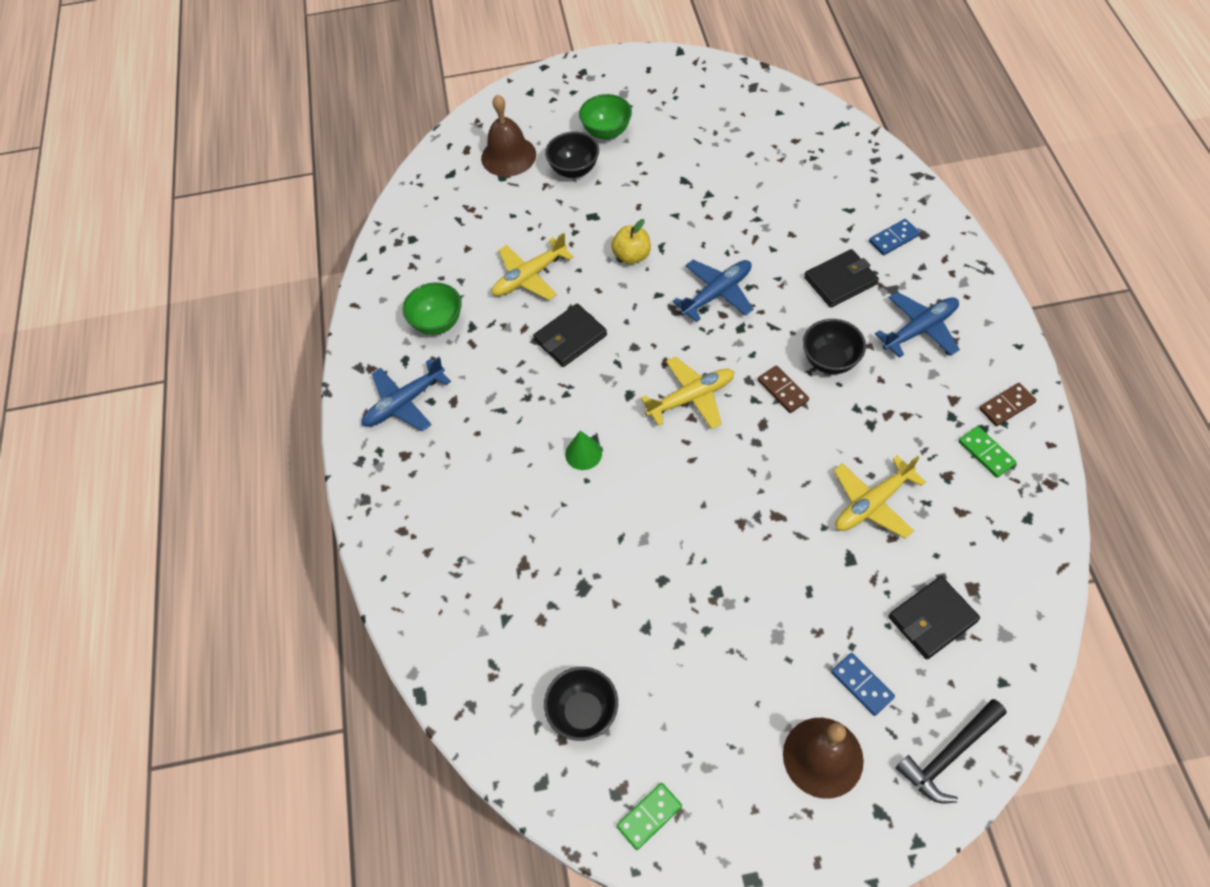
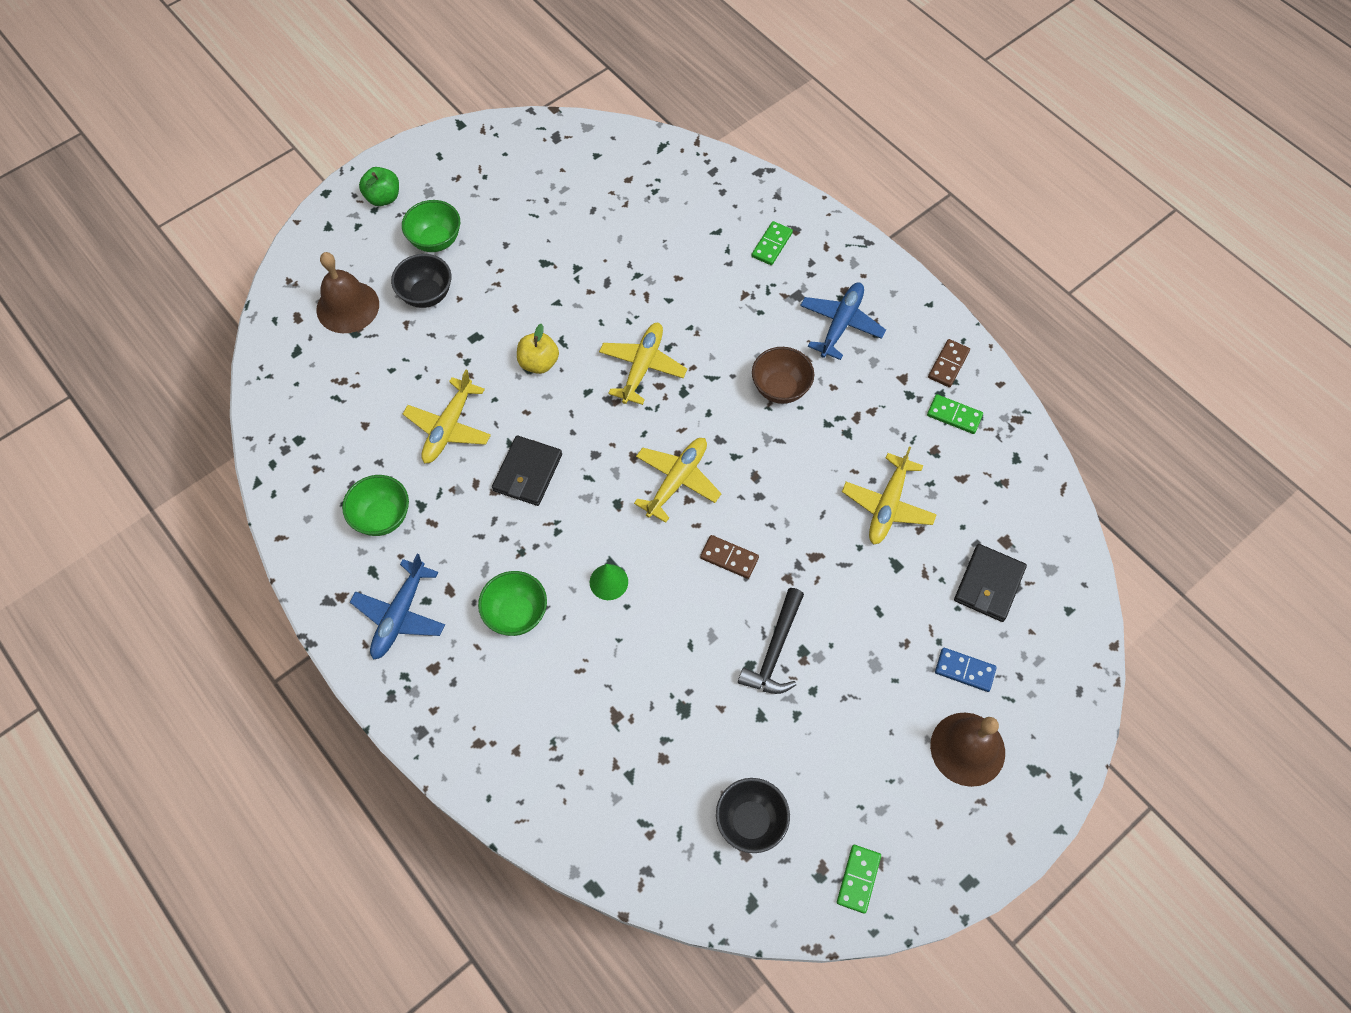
camera: 35 degrees left, 5 degrees up
blue plane [673,260,753,322] -> yellow plane [599,323,687,405]
brown domino [758,365,809,413] -> brown domino moved to [700,535,759,579]
black bowl [803,319,866,374] -> brown bowl [752,347,814,404]
black wallet [804,249,879,308] -> none
blue domino [869,219,920,255] -> green domino [752,221,793,265]
black hammer [896,699,1006,803] -> black hammer moved to [738,588,804,694]
none -> green apple [359,167,399,206]
none -> green bowl [478,571,547,636]

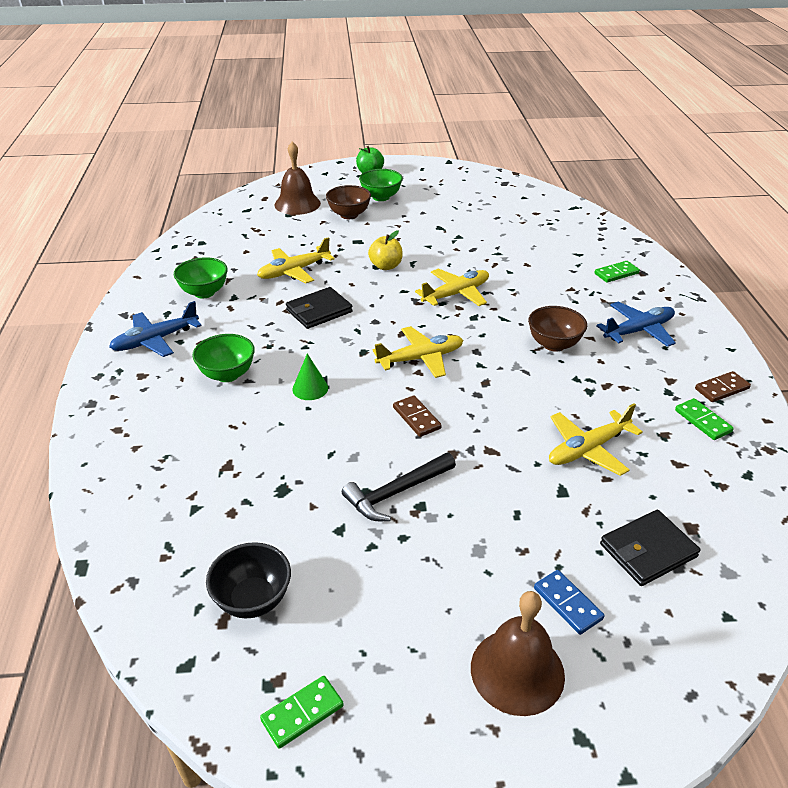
camera: 35 degrees right, 25 degrees down
black bowl [391,254,452,308] -> brown bowl [326,185,371,219]

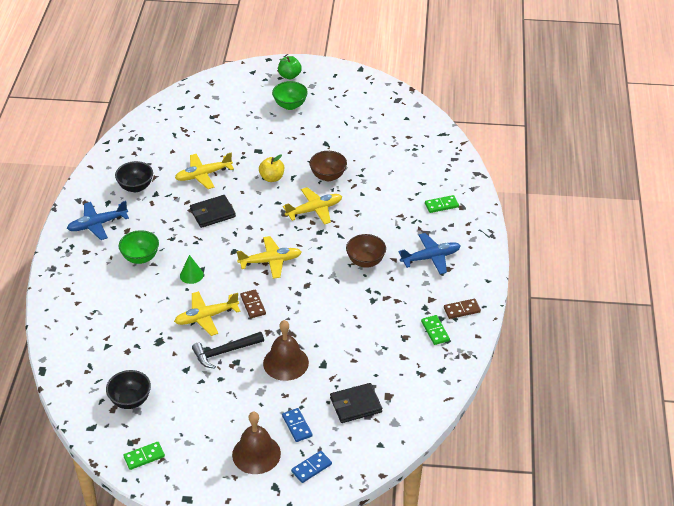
camera: 10 degrees right, 5 degrees up
green bowl [174,257,228,298] -> black bowl [115,161,153,192]
brown bell [275,141,321,215] -> brown bell moved to [263,320,309,381]
brown bowl [326,185,371,219] -> brown bowl moved to [309,151,347,181]
yellow plane [549,403,643,476] -> yellow plane moved to [174,291,240,336]
none -> blue domino [291,451,332,483]

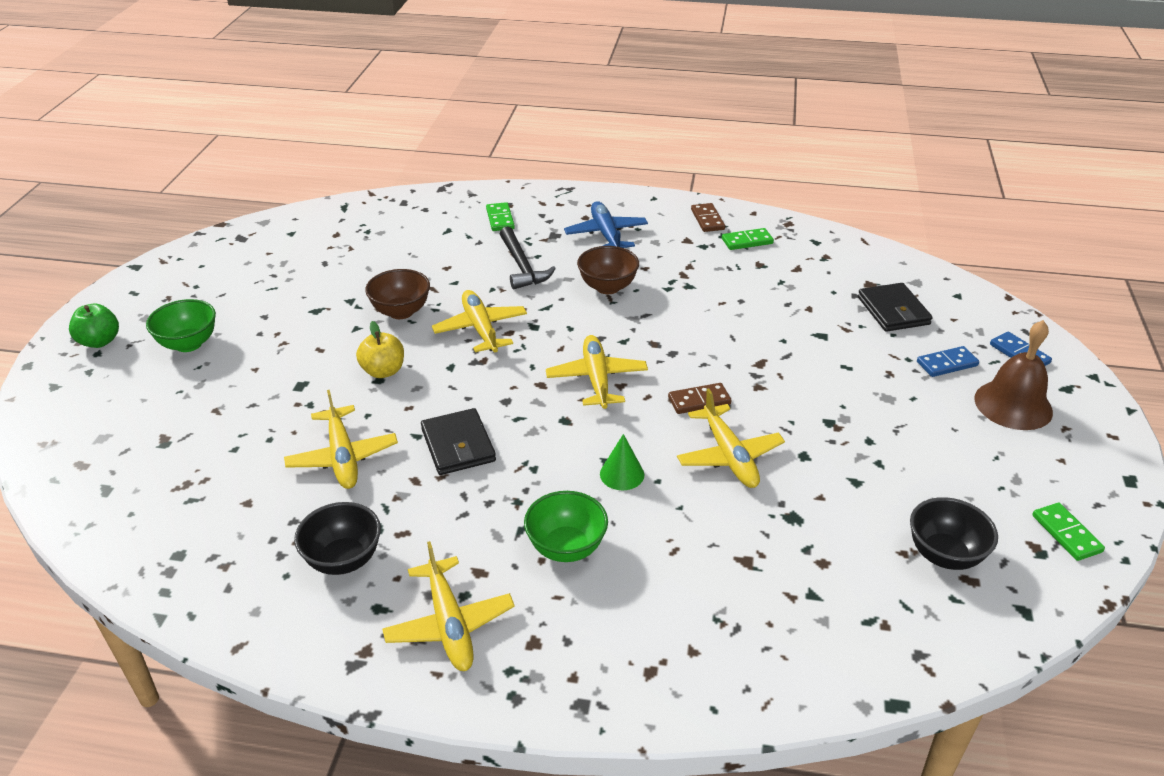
camera: 85 degrees left, 5 degrees down
blue plane [67,201,129,240] -> yellow plane [382,541,515,671]
black hammer [192,332,264,369] -> black hammer moved to [500,227,556,289]
brown bell [263,320,309,381] -> none

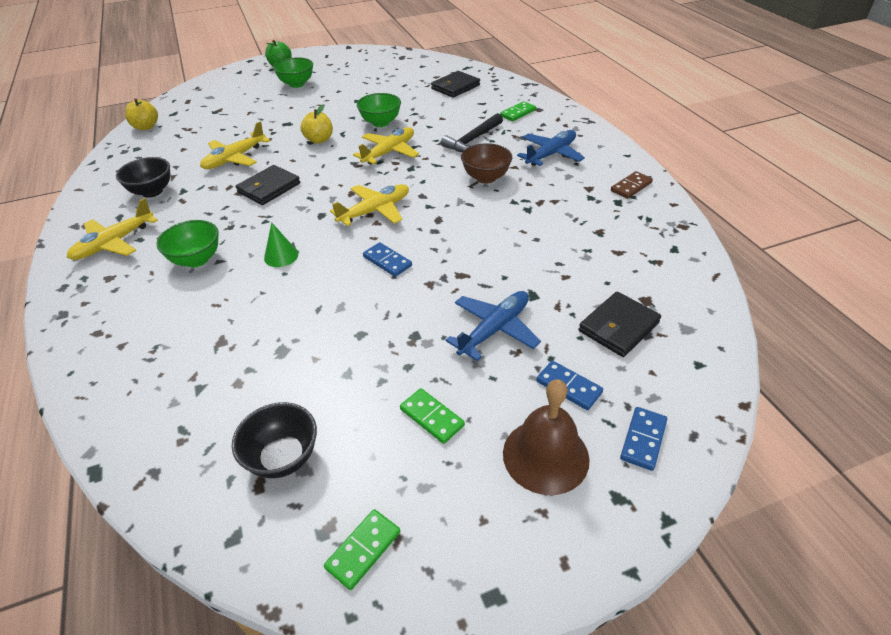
camera: 60 degrees right, 5 degrees up
brown bowl [365,269,430,319] -> green bowl [357,93,401,127]
brown domino [668,383,732,414] -> blue domino [363,242,412,277]
yellow plane [677,388,785,488] -> none
green domino [722,228,774,250] -> green domino moved to [400,388,465,444]
none -> yellow apple [125,98,158,130]
none -> black wallet [431,71,480,98]
none -> blue plane [445,291,541,361]

